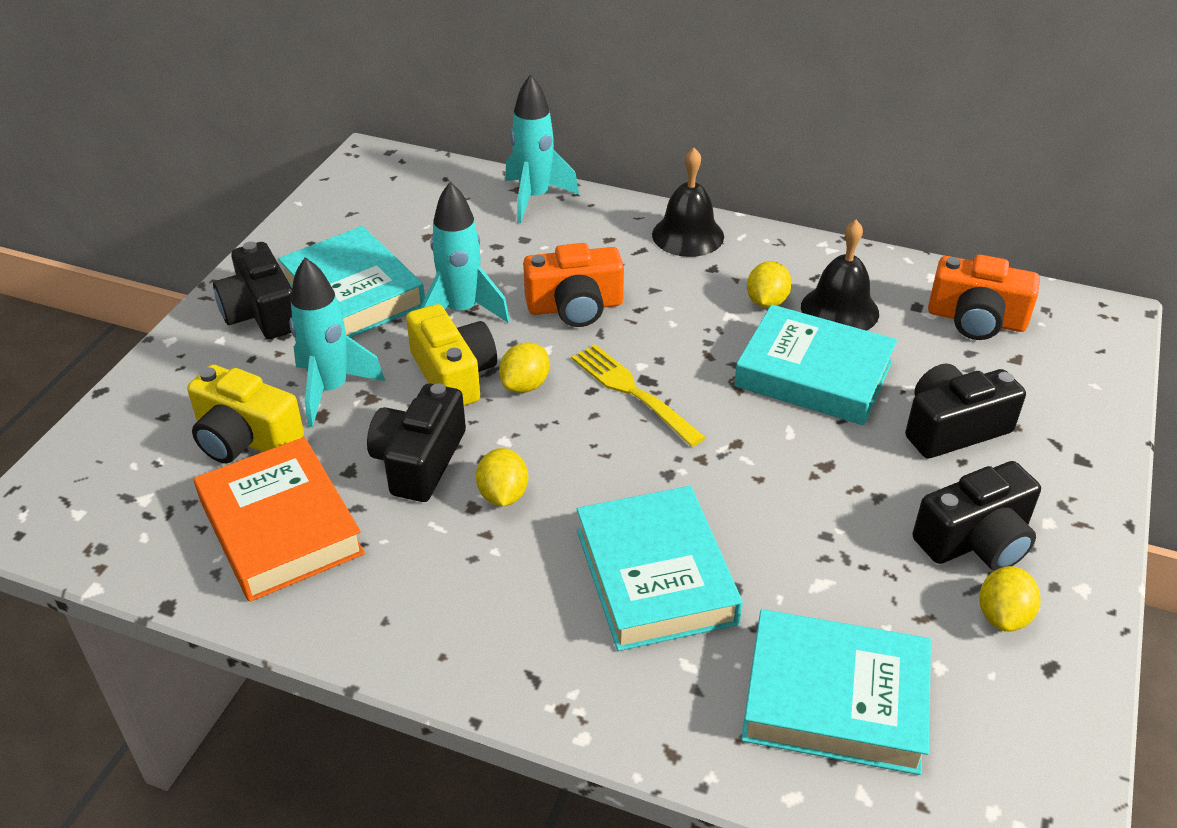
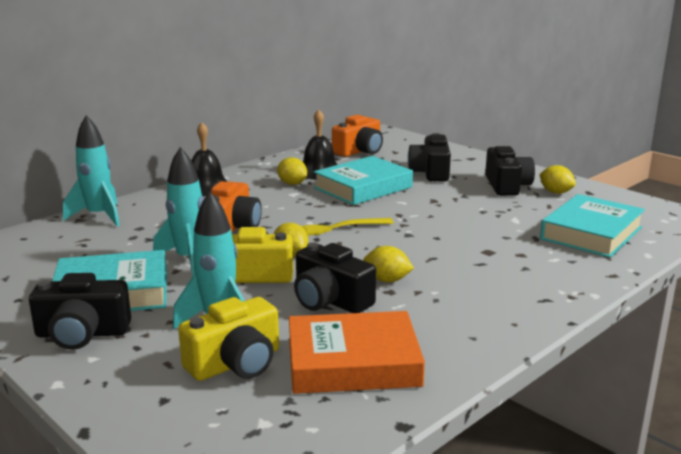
camera: 65 degrees left, 20 degrees down
turquoise book [577,486,743,651] -> none

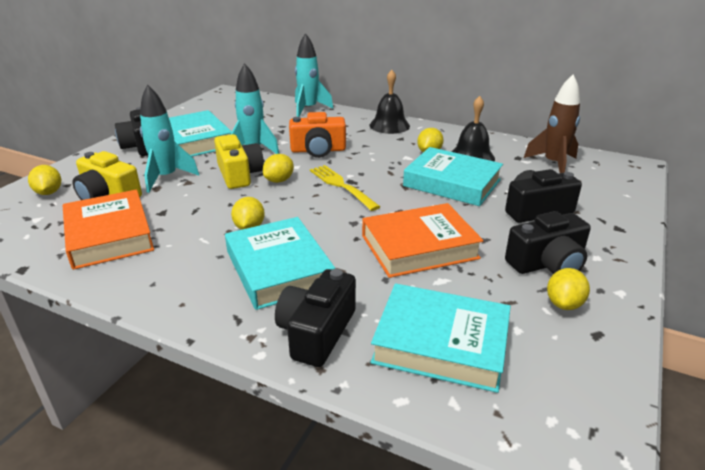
camera: 70 degrees right, 10 degrees up
black camera [294,242,376,313] -> black camera moved to [275,269,356,367]
orange camera [332,115,383,157] -> brown rocket [524,74,580,173]
none -> yellow lemon [28,165,61,195]
none -> turquoise book [225,217,335,310]
none -> orange book [362,203,483,278]

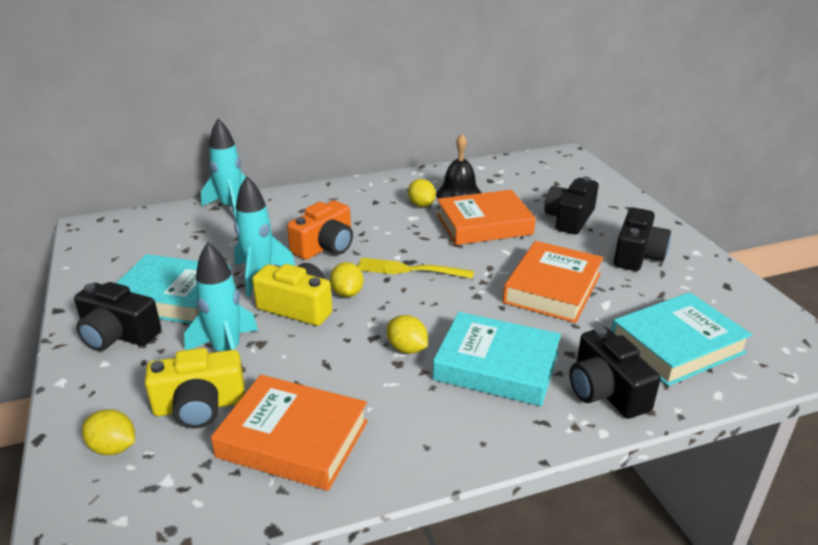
camera: 45 degrees left, 0 degrees up
black bell [370,70,410,134] -> none
turquoise book [403,147,503,206] -> orange book [437,190,536,245]
brown rocket [524,74,580,173] -> none
yellow lemon [547,268,590,310] -> none

